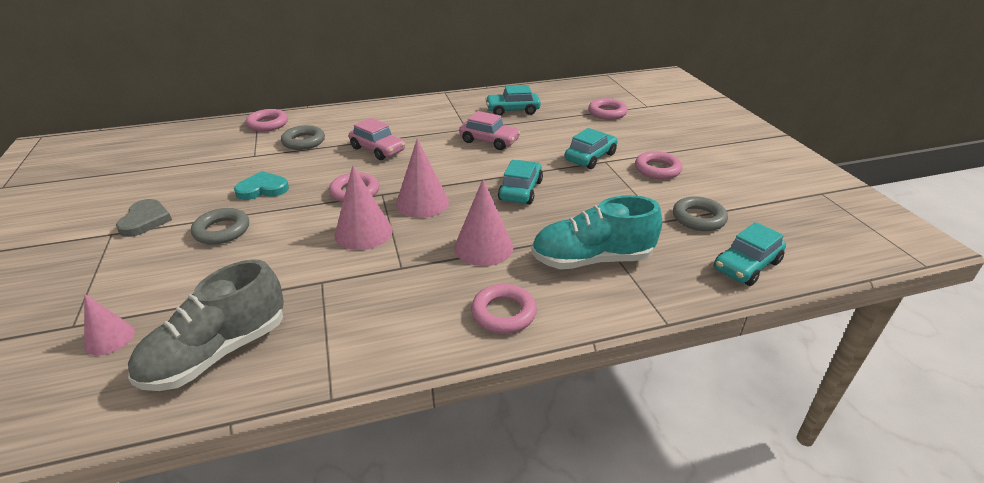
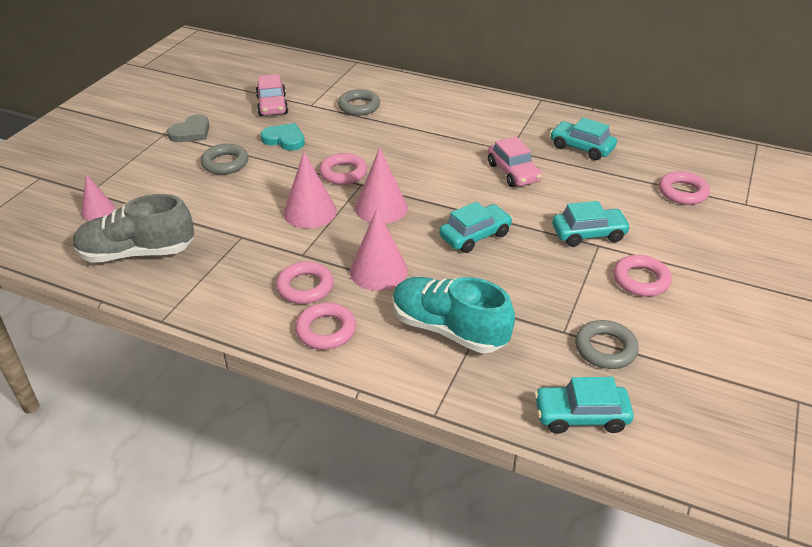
camera: 40 degrees right, 5 degrees up
pink ring [246,109,288,132] -> pink ring moved to [276,261,333,304]
pink car [349,118,405,160] -> pink car moved to [256,74,288,116]

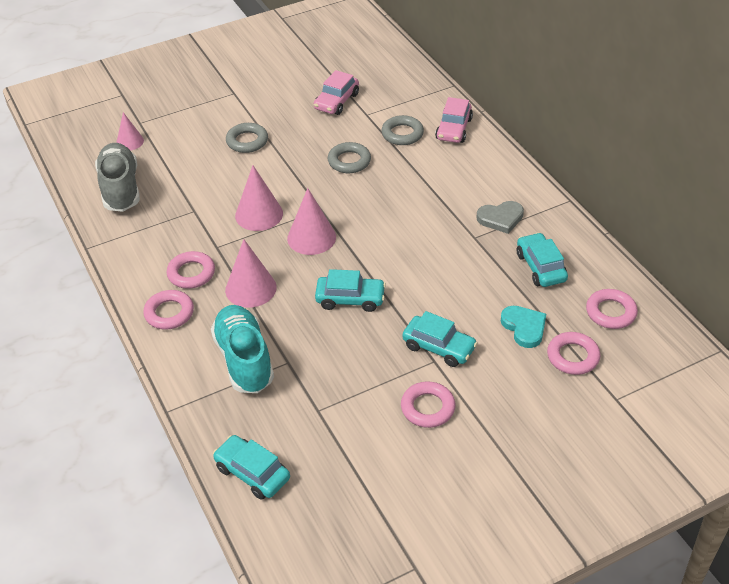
camera: 40 degrees right, 5 degrees up
grey shoe [73,194,194,263] -> grey shoe turned 45 degrees clockwise [95,143,140,212]
grey heart [167,114,210,142] -> grey heart moved to [476,201,524,234]
turquoise heart [261,123,305,151] -> turquoise heart moved to [501,306,546,348]
pink ring [319,153,367,185] -> pink ring moved to [586,289,638,329]
pink car [488,136,542,187] -> pink car moved to [435,97,473,143]
grey ring [575,320,639,369] -> grey ring moved to [328,142,371,173]

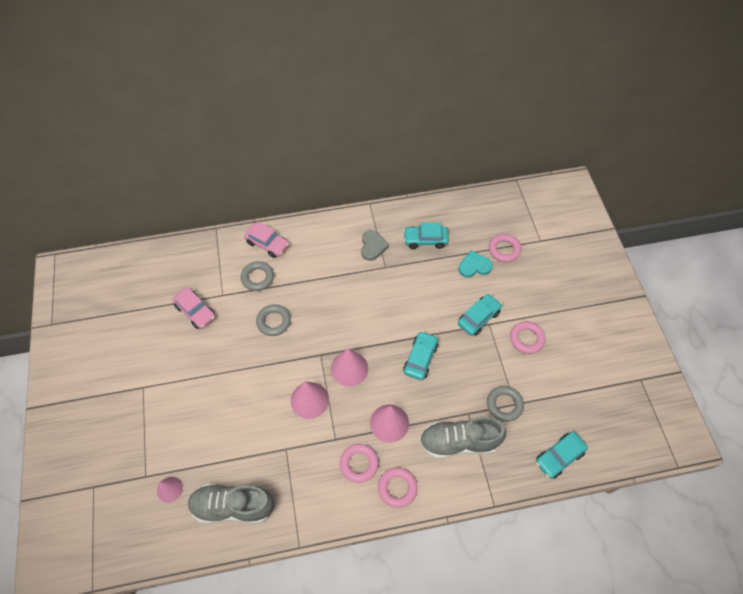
camera: 75 degrees left, 15 degrees up
turquoise shoe [211,305,274,393] -> grey shoe [419,417,506,459]
grey ring [226,123,268,153] -> grey ring moved to [487,386,524,422]
pink ring [586,289,638,329] -> none

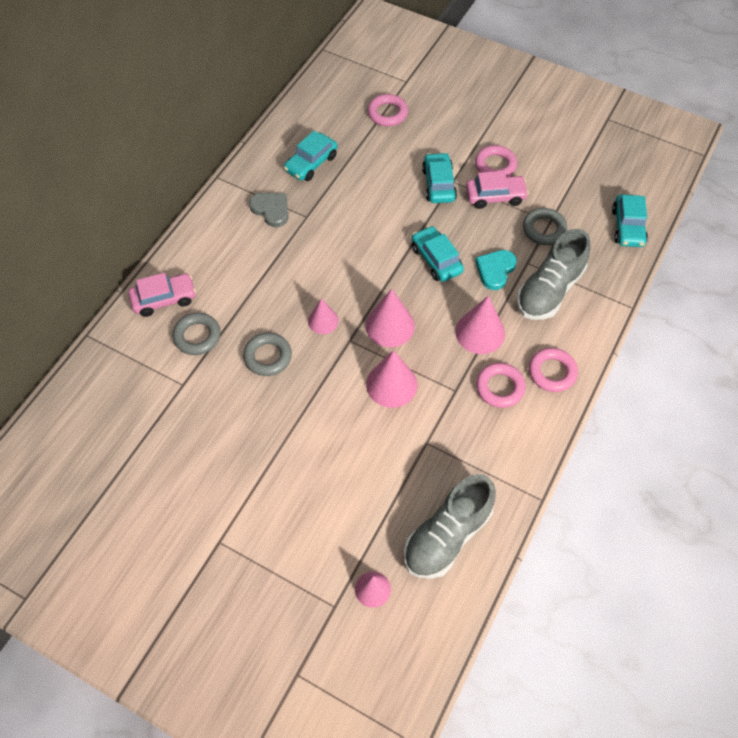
camera: 50 degrees left, 0 degrees up
pink car [172,288,215,329] -> pink car moved to [466,171,529,209]
turquoise heart [458,251,493,278] -> turquoise heart moved to [475,250,517,290]
none -> pink cone [308,299,339,334]

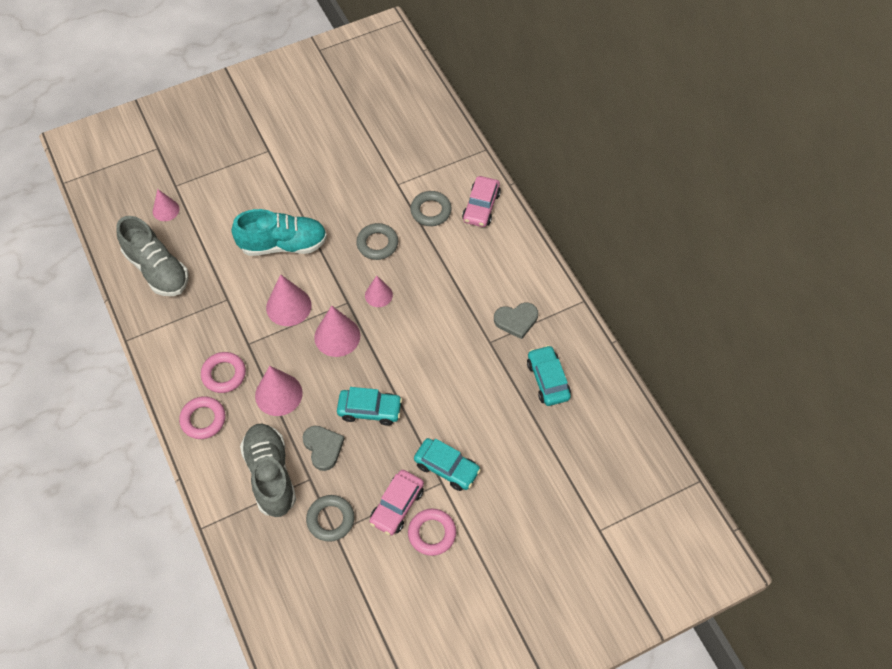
camera: 125 degrees right, 0 degrees up
pink ring [367,94,408,126] -> none
grey shoe [404,474,496,579] -> grey shoe turned 150 degrees clockwise [116,216,189,296]
turquoise heart [475,250,517,290] -> grey heart [302,426,345,471]
turquoise car [612,194,648,247] -> none
none -> turquoise shoe [232,209,327,256]

